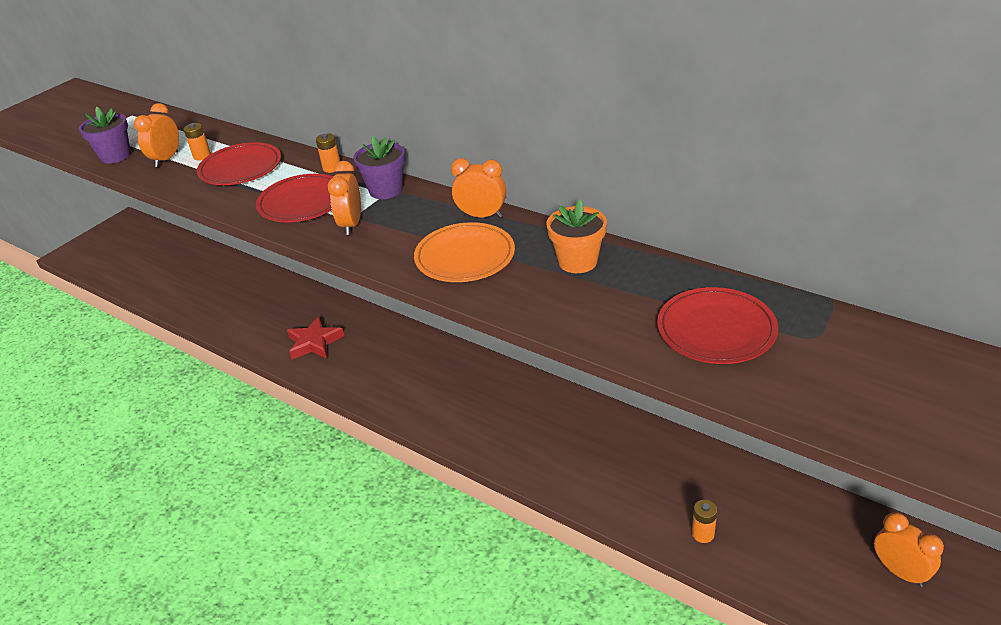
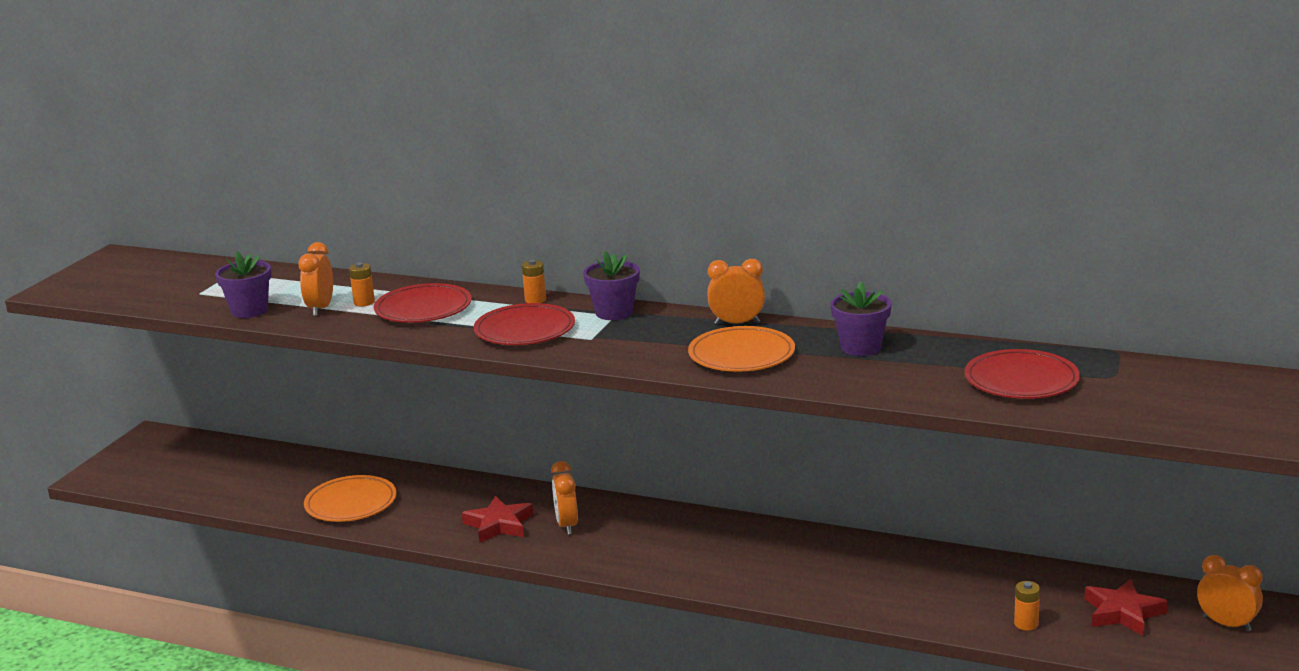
camera: 15 degrees left, 15 degrees down
orange clock [328,161,361,235] -> orange clock moved to [551,461,578,535]
orange flower pot [546,200,607,273] -> purple flower pot [830,281,892,356]
none -> orange plate [304,475,397,522]
none -> red star [1085,579,1168,636]

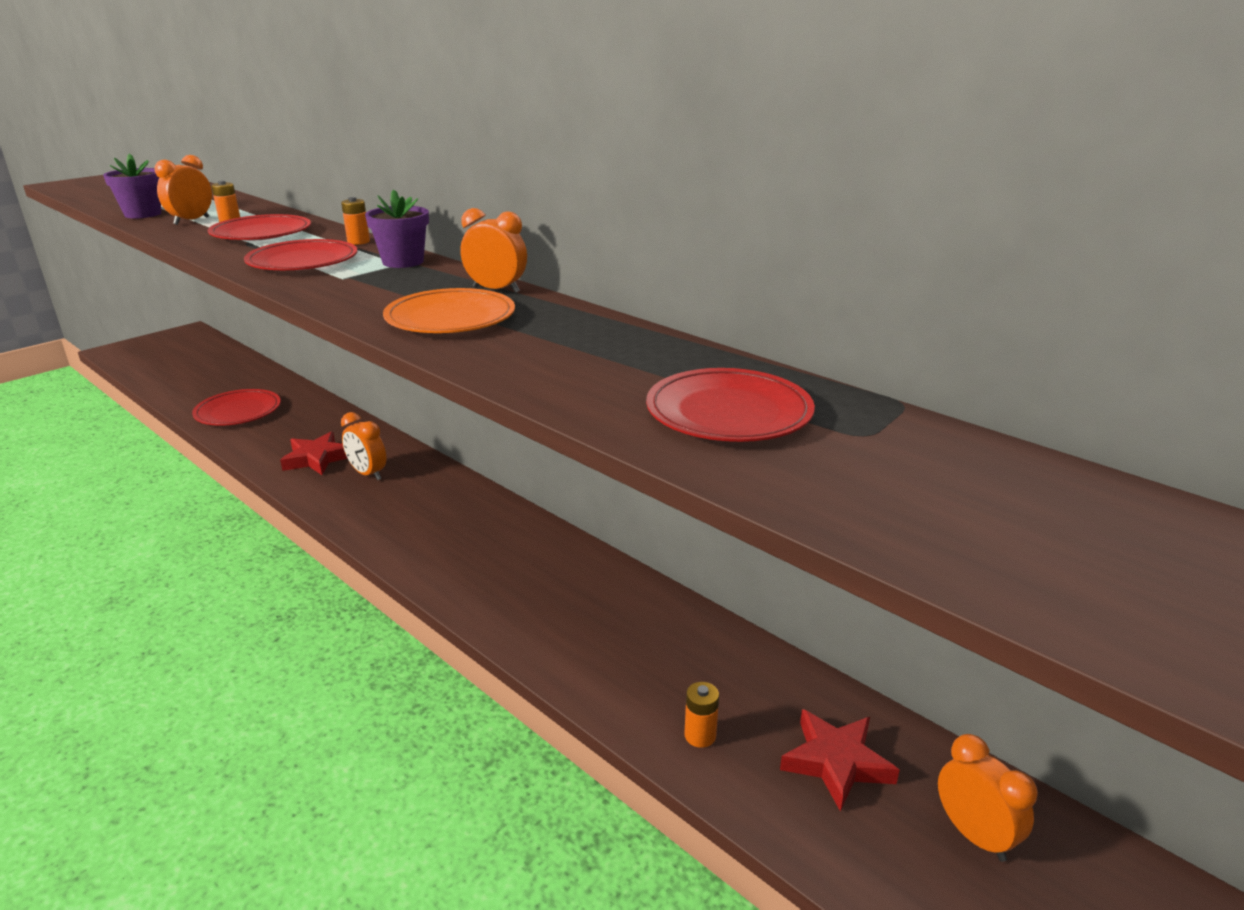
camera: 20 degrees right, 5 degrees up
orange plate [304,475,397,522] -> red plate [192,389,281,426]
orange clock [551,461,578,535] -> orange clock turned 60 degrees counterclockwise [341,412,386,480]
purple flower pot [830,281,892,356] -> none

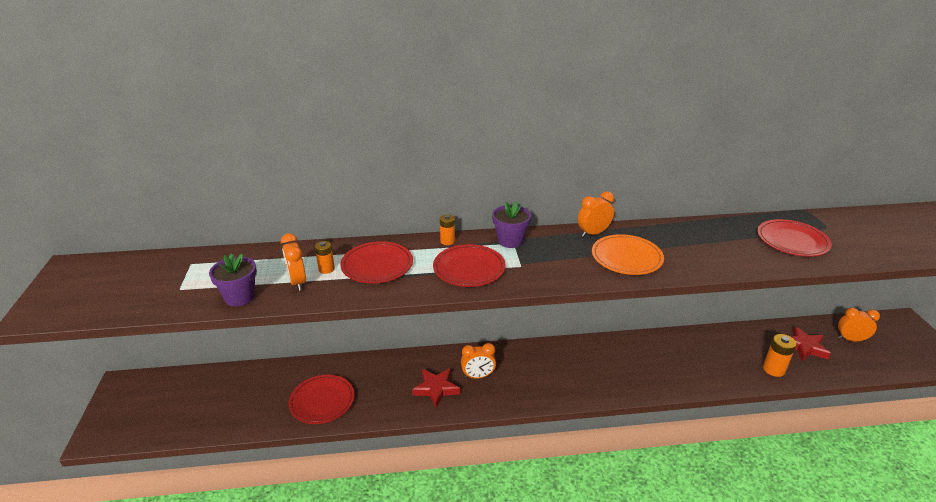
camera: 50 degrees left, 5 degrees up
orange battery [685,682,719,748] -> orange battery [763,334,796,377], size x1.57

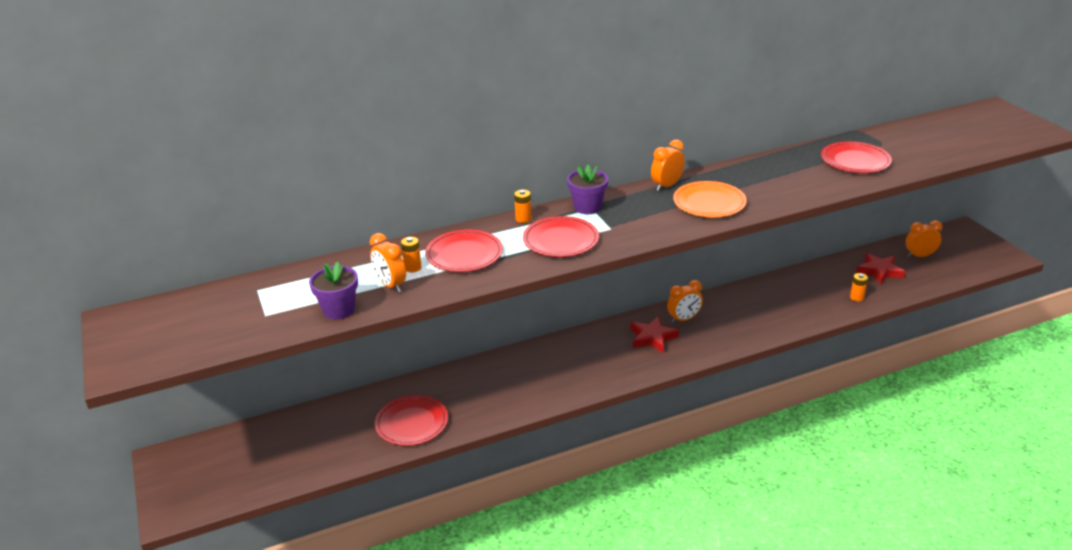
camera: 15 degrees left, 0 degrees up
red star [412,368,460,408] -> red star moved to [630,316,679,353]
orange clock [461,343,496,379] -> orange clock moved to [667,280,703,323]
orange battery [763,334,796,377] -> orange battery [850,273,868,301], size x0.64

